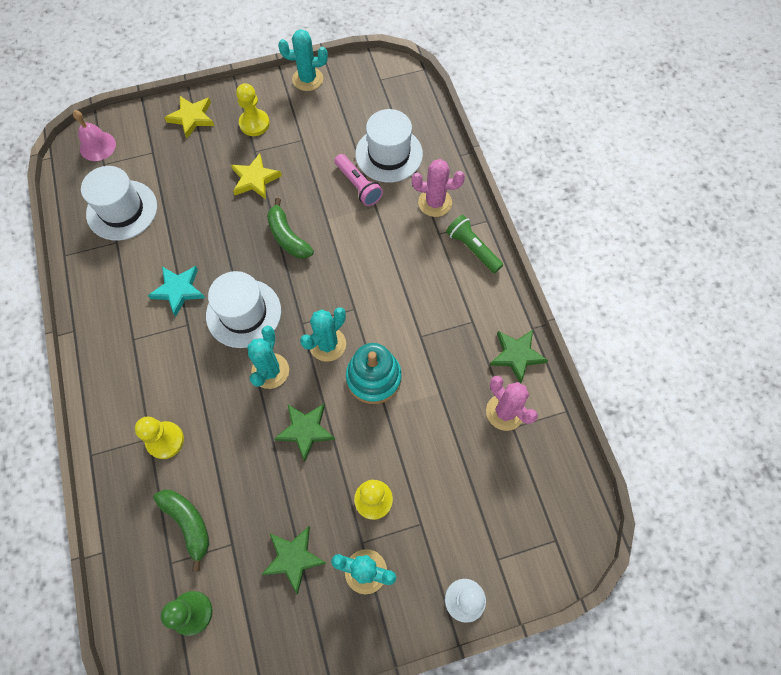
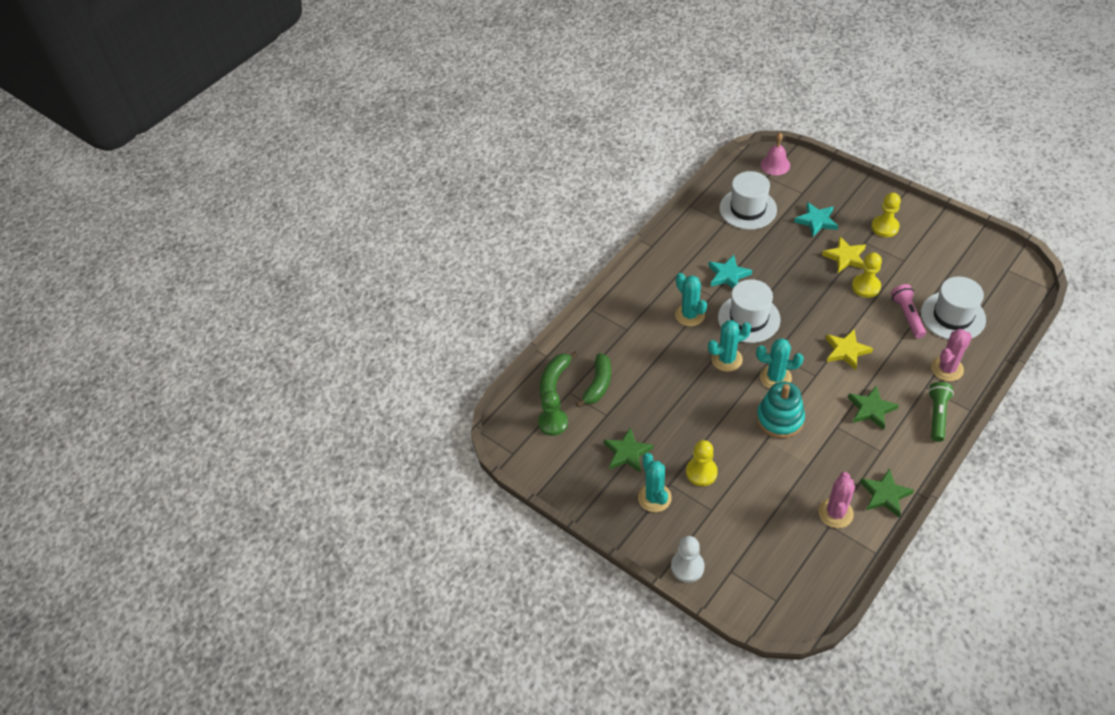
camera: 60 degrees right, 15 degrees down
yellow pawn [135,417,184,459] -> yellow pawn moved to [852,252,882,298]
yellow star [164,96,214,138] -> yellow star moved to [826,329,873,370]
green banana [267,198,314,259] -> green banana moved to [540,351,578,398]
green star [274,404,335,462] -> green star moved to [848,385,899,430]
turquoise cactus [278,29,328,91] -> turquoise cactus moved to [675,273,707,326]
pink flashlight [335,154,383,206] -> pink flashlight turned 150 degrees clockwise [891,284,926,338]
pink cactus [412,159,465,217] -> pink cactus turned 75 degrees clockwise [931,329,972,381]
none -> turquoise star [794,202,838,237]

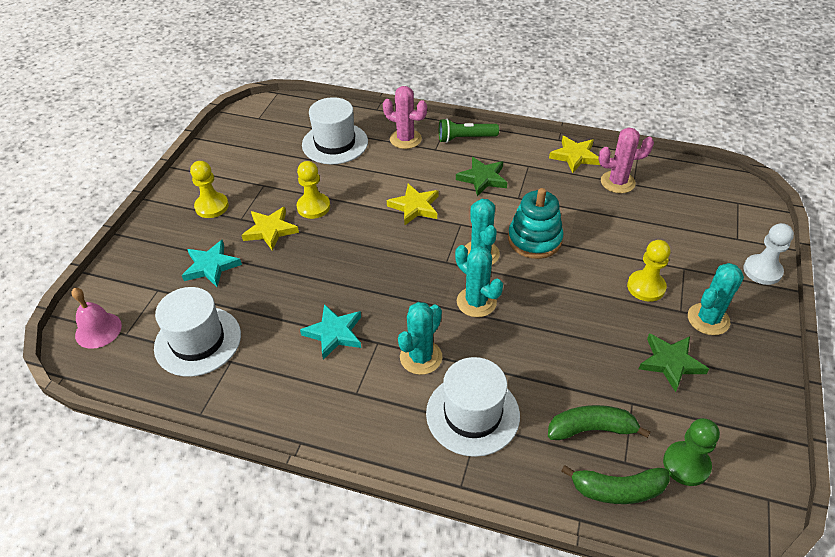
camera: 115 degrees left, 5 degrees down
white hat [718,279,781,343] -> white hat moved to [426,357,520,457]
green star [860,468,914,518] -> yellow star [549,136,600,173]
pink flashlight [891,284,926,338] -> none

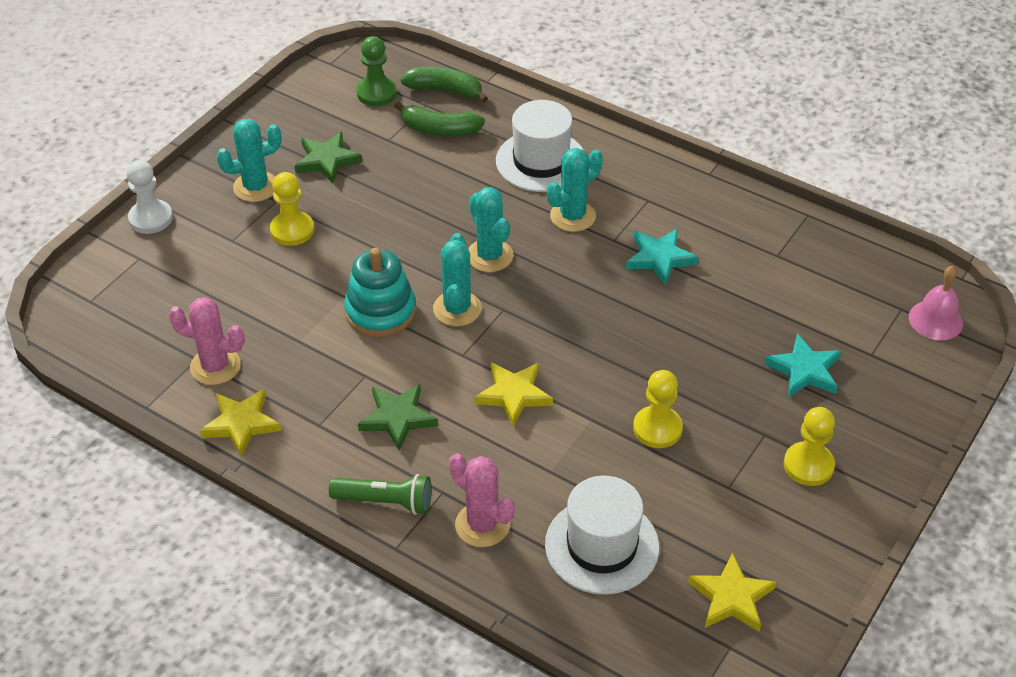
camera: 165 degrees left, 0 degrees up
white hat [154,287,241,377] -> none
yellow star [242,207,299,251] -> yellow star moved to [688,552,777,632]

